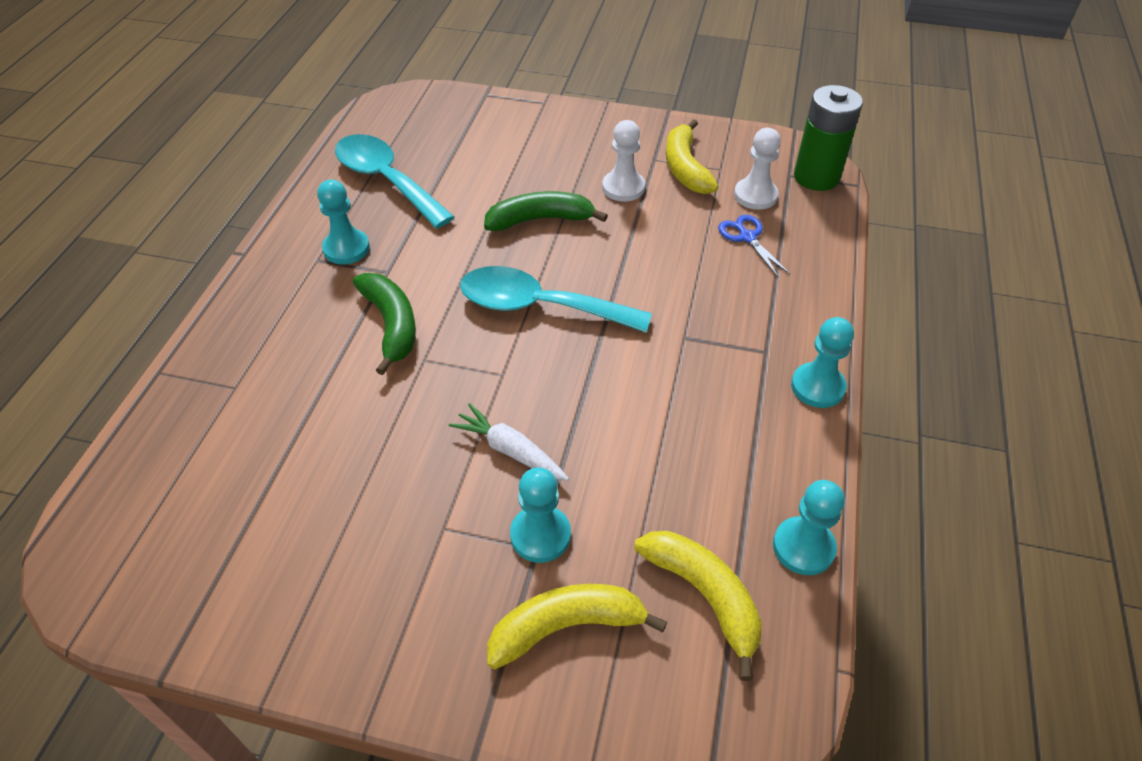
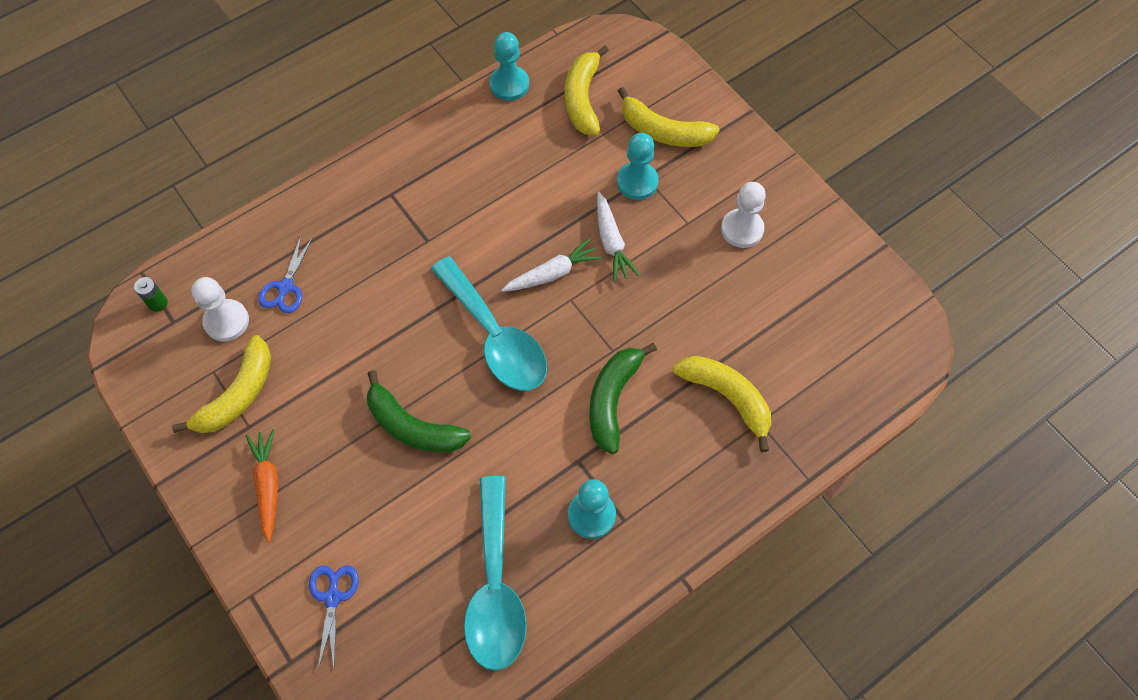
camera: 140 degrees left, 15 degrees up
white pawn [602,120,645,202] -> white pawn moved to [721,182,766,248]
turquoise pawn [791,317,854,408] -> none
green battery [794,85,863,191] -> green battery [134,277,168,312], size x0.41
none -> orange carrot [246,429,278,542]
none -> blue scissors [309,566,359,669]
none -> white carrot [502,238,602,292]
none -> yellow banana [673,356,771,452]

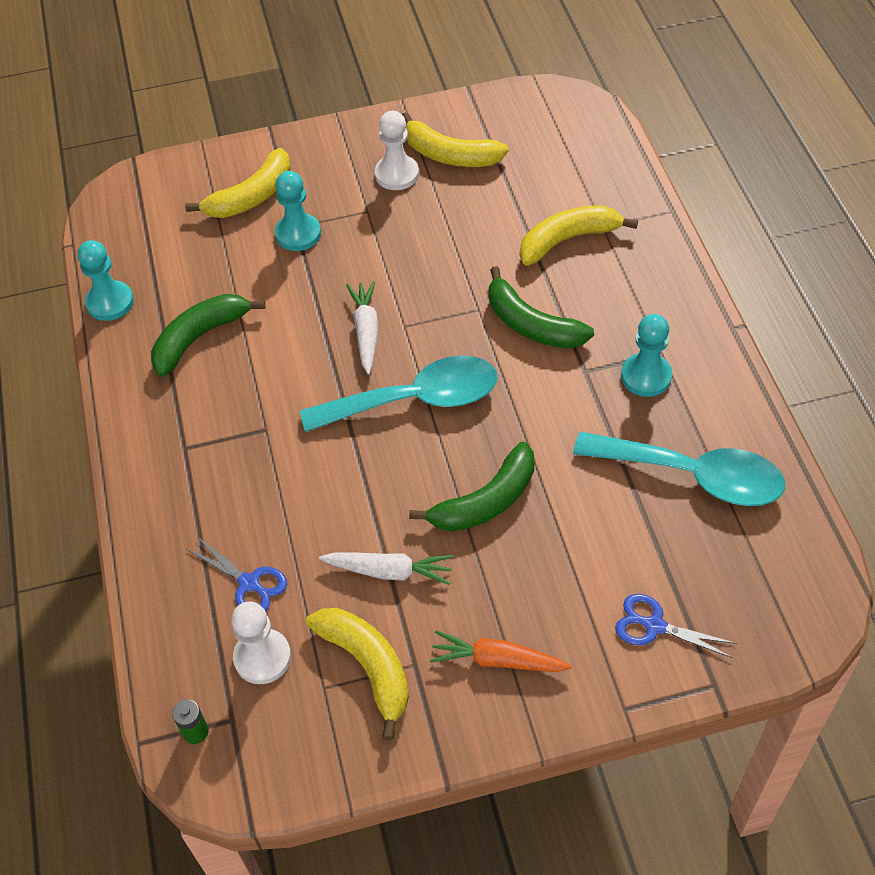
camera: 65 degrees left, 10 degrees down
yellow banana [565,45,609,135] -> yellow banana moved to [402,112,509,167]
white carrot [597,192,639,282] -> white carrot moved to [319,553,453,585]
none -> green banana [151,294,266,377]

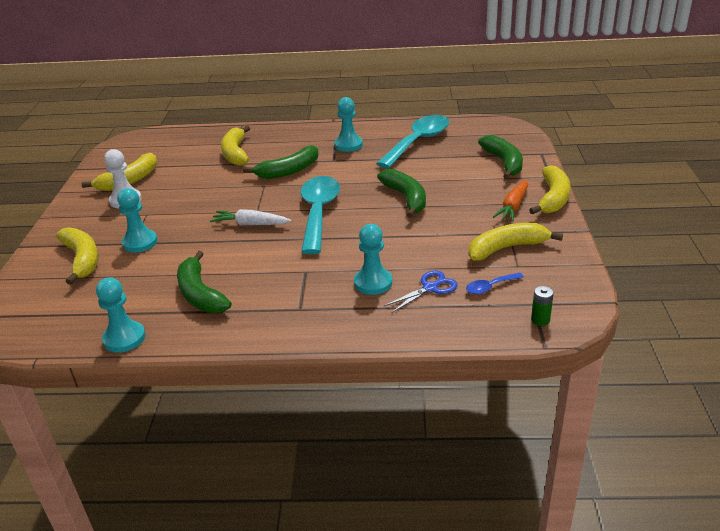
camera: 75 degrees left, 20 degrees down
white pawn [231,602,291,684] -> blue spoon [466,273,524,294]
white carrot [319,553,453,585] -> none
blue scissors [615,594,736,658] -> green banana [478,135,523,179]
none -> turquoise pawn [354,224,392,295]
none -> yellow banana [529,165,570,214]

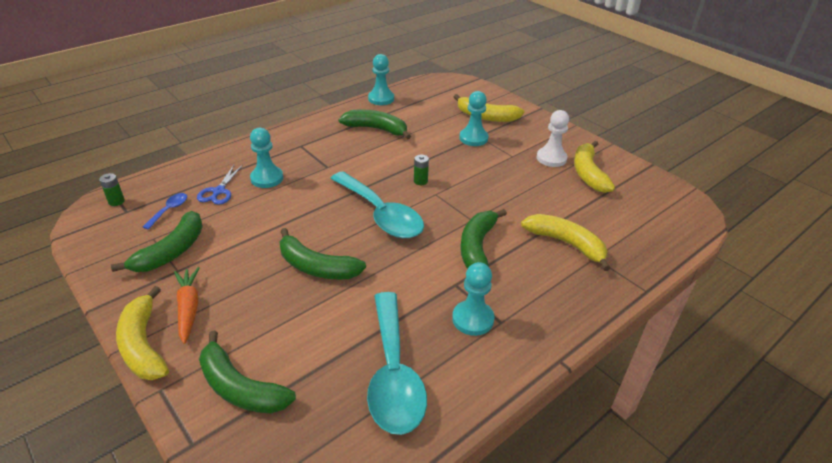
camera: 135 degrees right, 5 degrees up
white carrot [210,209,292,225] -> green battery [414,155,429,185]
yellow banana [468,223,563,260] -> green banana [111,211,203,272]

